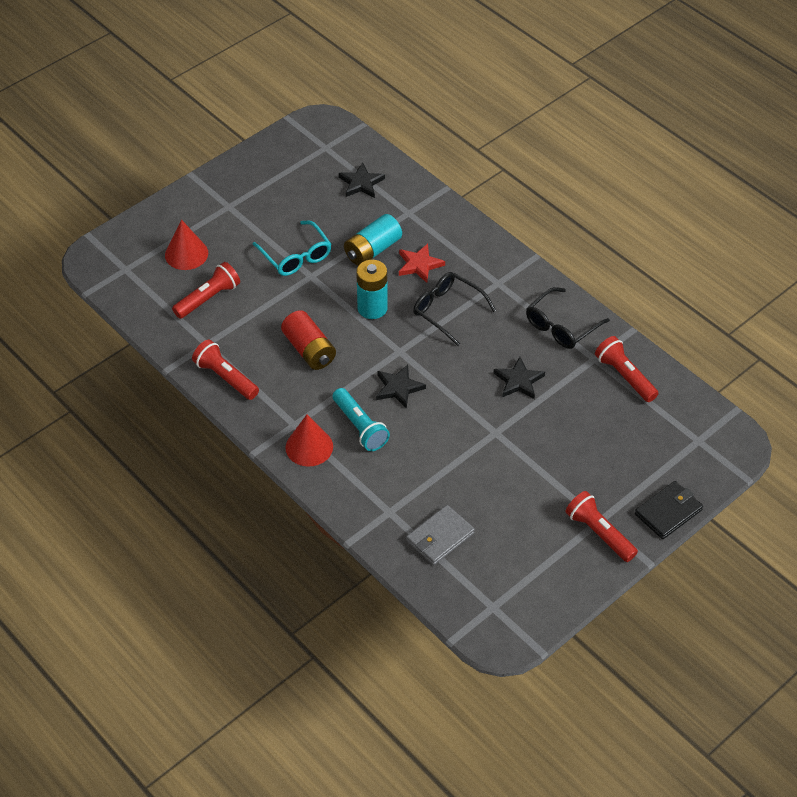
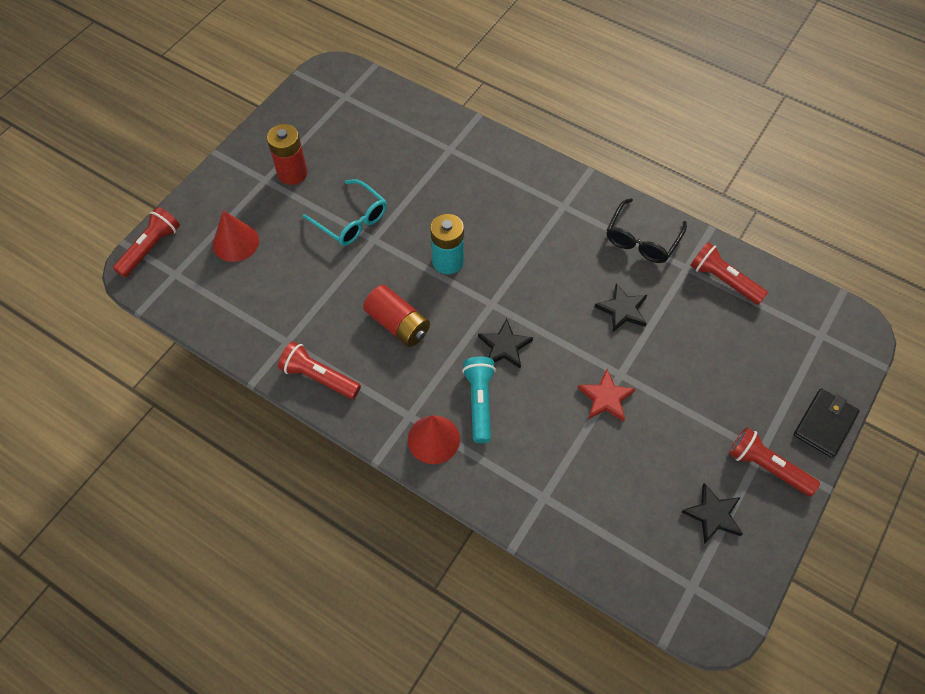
camera: 15 degrees left, 10 degrees up
red flashlight [172,262,240,319] -> red flashlight moved to [113,207,180,278]
turquoise flashlight [333,388,390,451] -> turquoise flashlight turned 135 degrees counterclockwise [462,357,496,443]
black star [339,163,385,198] -> black star moved to [682,483,743,544]
turquoise battery [344,214,402,266] -> none
red star [399,244,445,283] -> red star moved to [578,369,635,422]
grey wallet [406,505,475,565] -> none
black glasses [413,272,496,346] -> none
none -> red battery [267,124,307,185]

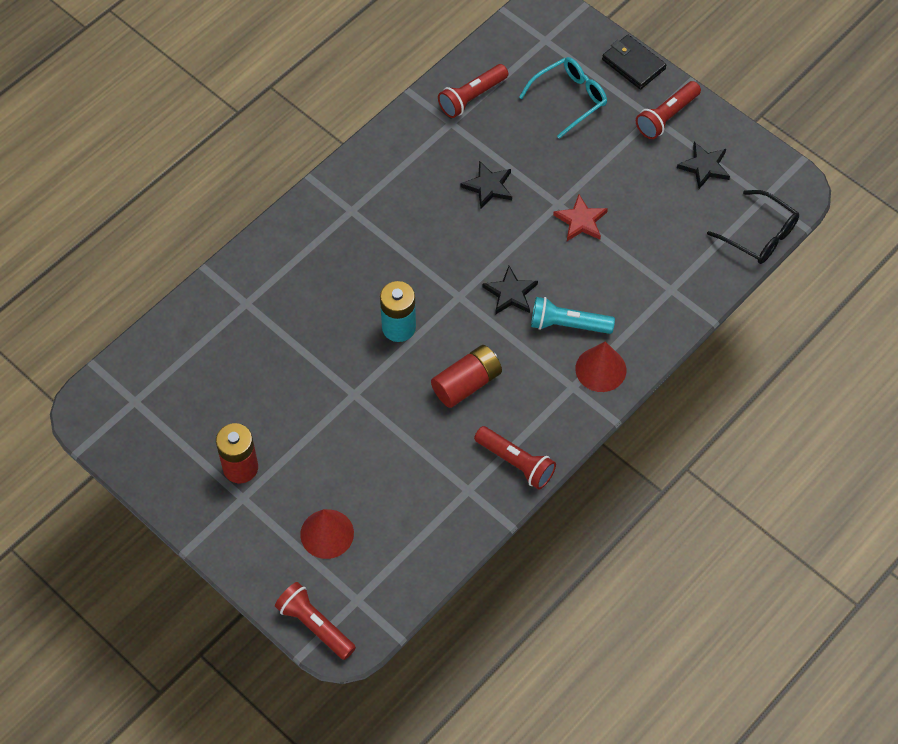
camera: 80 degrees left, 0 degrees up
red flashlight [278,341,361,399] -> red flashlight turned 90 degrees counterclockwise [474,426,556,490]
turquoise glasses [302,179,387,246] -> turquoise glasses moved to [519,57,607,139]
black glasses [607,198,687,263] -> black glasses moved to [707,190,799,264]

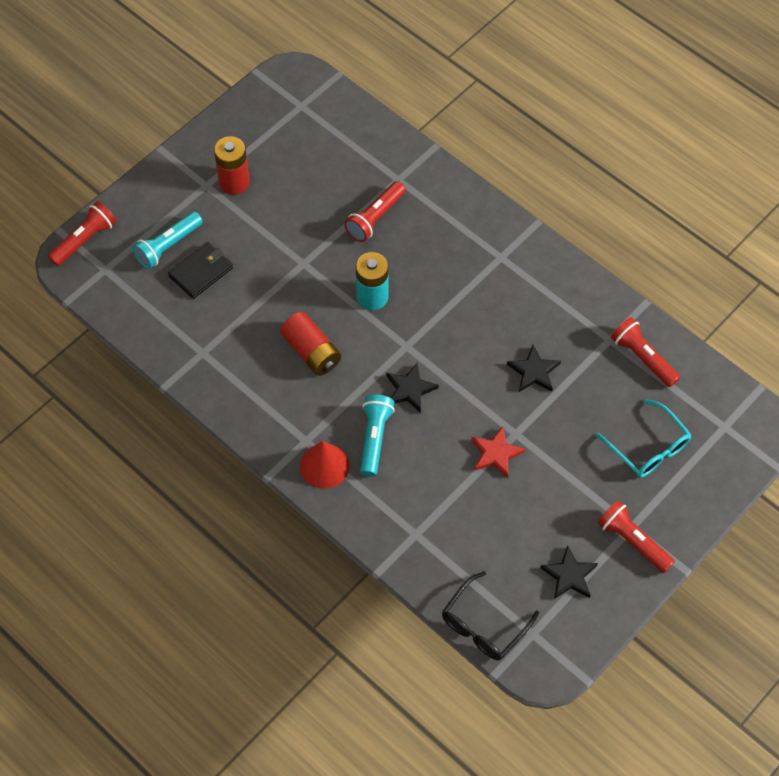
camera: 90 degrees right, 0 degrees up
red cone [300,509,354,559] -> turquoise flashlight [132,212,203,269]
red flashlight [474,426,556,490] -> red flashlight moved to [344,181,406,242]
black wallet [602,35,666,90] -> black wallet moved to [168,242,233,299]

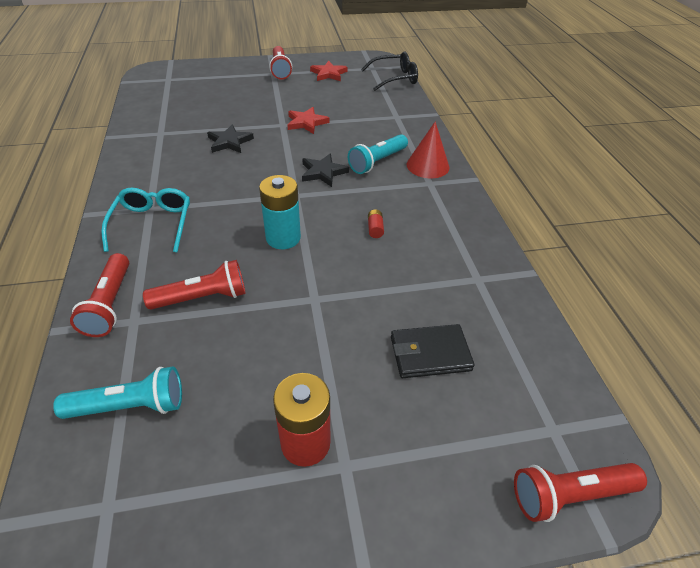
camera: 145 degrees left, 15 degrees down
turquoise flashlight [132,212,203,269] -> turquoise flashlight moved to [53,367,182,419]
red battery [280,312,341,376] -> red battery [368,209,384,238], size x0.44
black star [540,545,598,599] -> red star [310,61,347,81]
turquoise glasses [596,399,692,478] -> turquoise glasses moved to [101,188,190,253]
red flashlight [611,317,680,387] -> red flashlight moved to [70,253,129,337]

